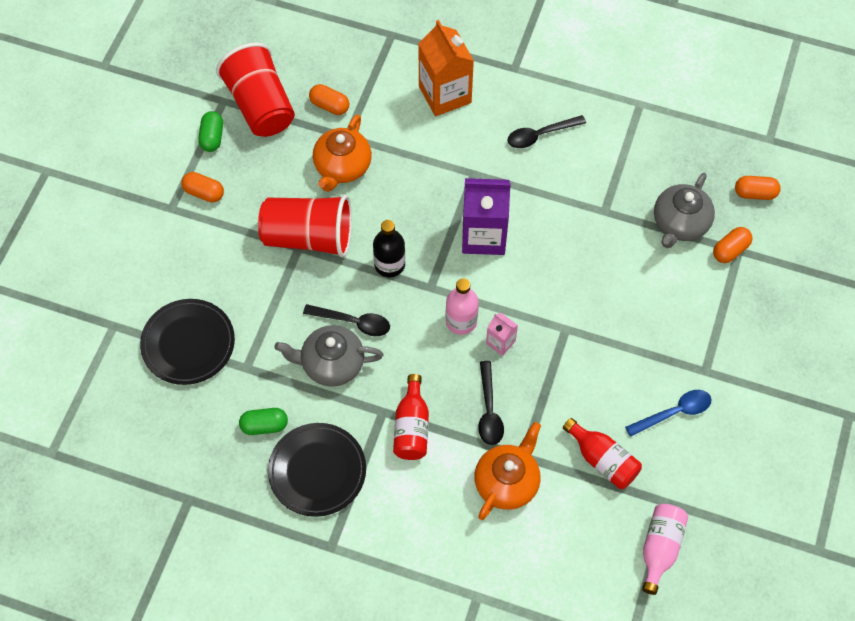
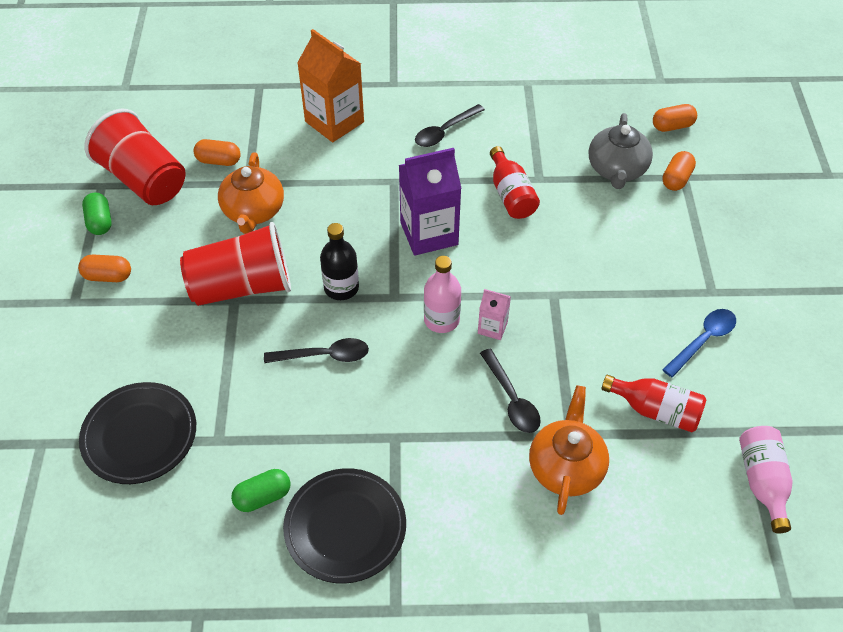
camera: 20 degrees left, 10 degrees down
grey teapot [275,325,383,386] -> none
red bottle [393,374,429,460] -> red bottle moved to [490,146,540,219]

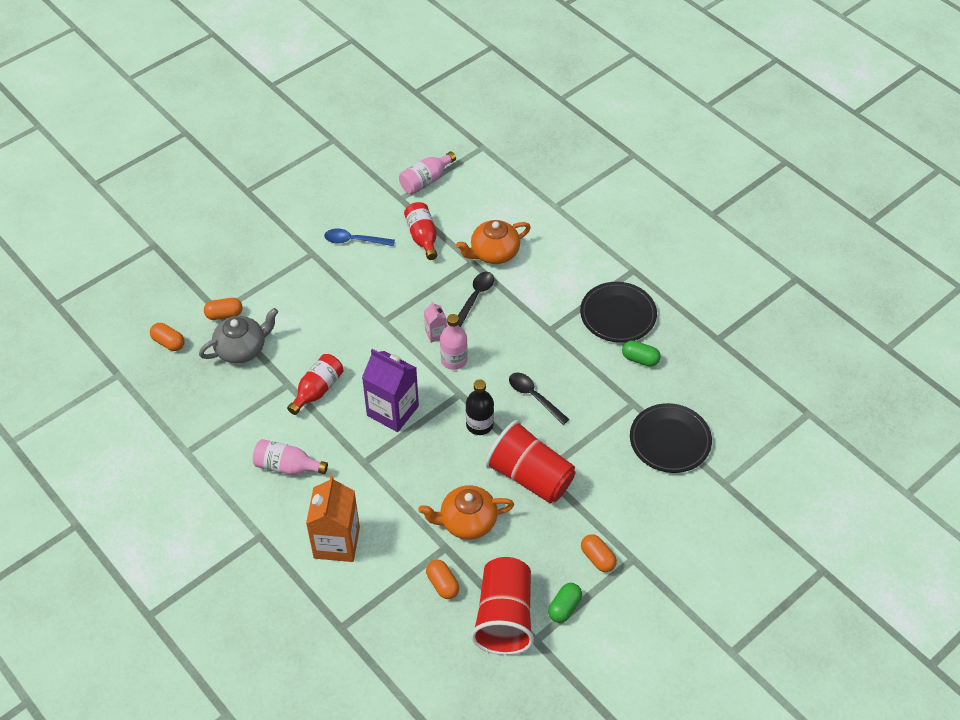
camera: 130 degrees left, 0 degrees up
orange teapot [218,152,284,234] -> orange teapot turned 150 degrees counterclockwise [418,485,514,540]
black spoon [415,104,485,147] -> pink bottle [253,439,328,475]

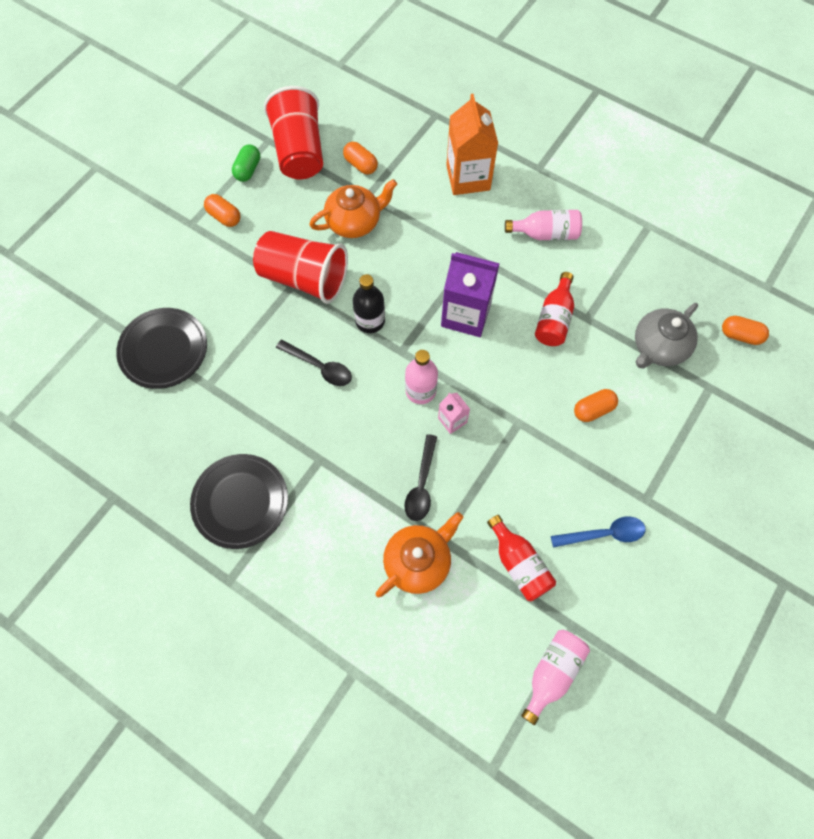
camera: 165 degrees right, 15 degrees up
orange capsule [204,298,242,320] -> orange capsule moved to [574,389,618,422]
green capsule [622,340,661,367] -> none

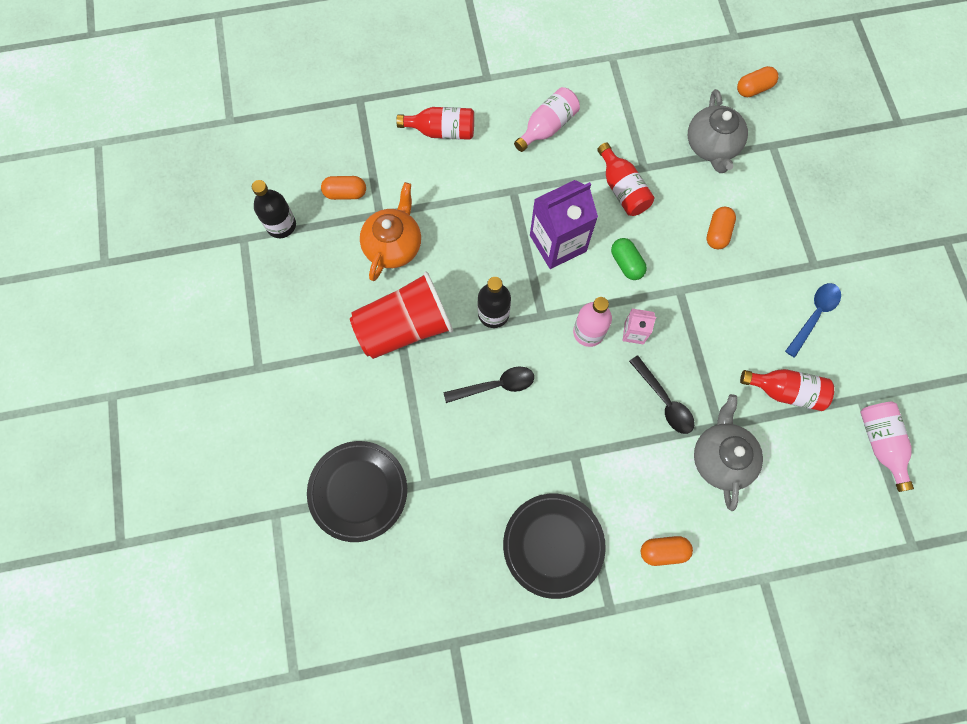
camera: 45 degrees left, 5 degrees up
orange capsule [204,194,240,227] -> orange capsule moved to [641,536,693,566]
green capsule [232,145,260,182] -> green capsule moved to [611,238,647,280]
red cup [264,86,323,179] -> black bottle [252,180,296,238]
orange teapot [376,512,463,597] -> grey teapot [694,394,763,511]
orange carton [446,94,498,195] -> red bottle [396,107,474,140]

